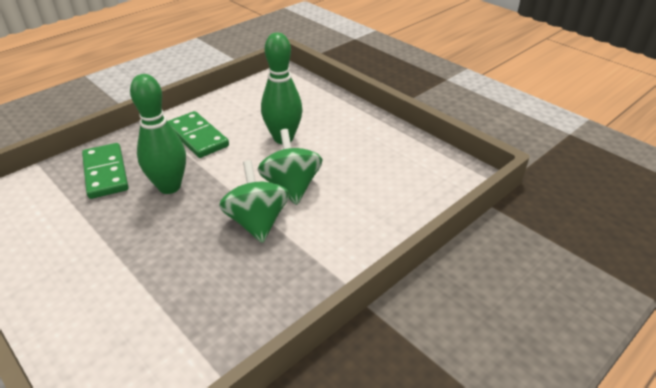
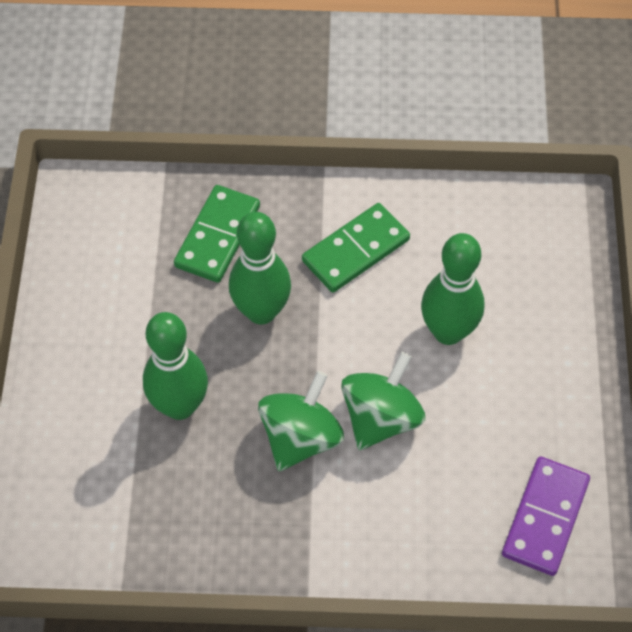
camera: 45 degrees right, 20 degrees up
green domino [168,111,229,158] -> green domino turned 45 degrees clockwise [302,203,410,293]
none -> green bowling pin [143,312,208,420]
none -> purple domino [502,456,590,576]

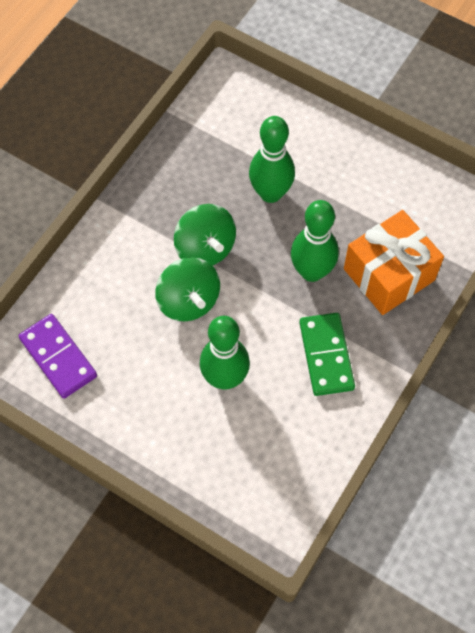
camera: 120 degrees right, 5 degrees up
green domino [174,185,260,283] -> orange gift [344,210,444,315]

